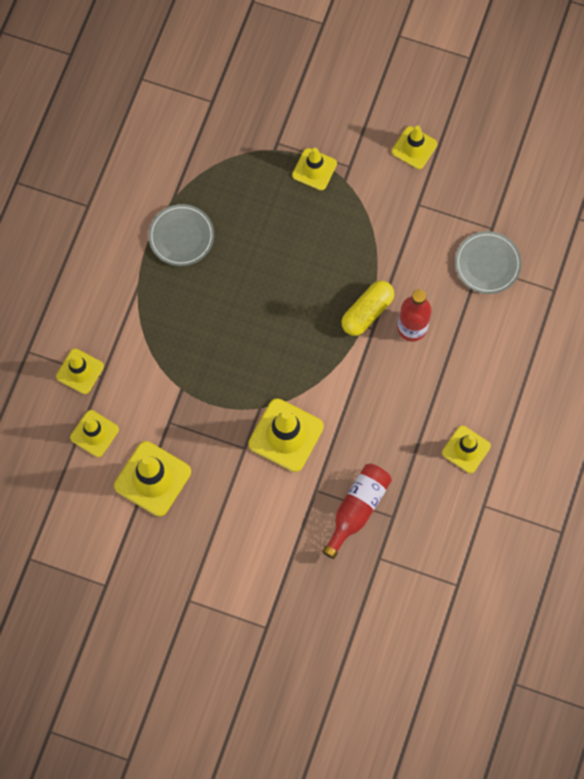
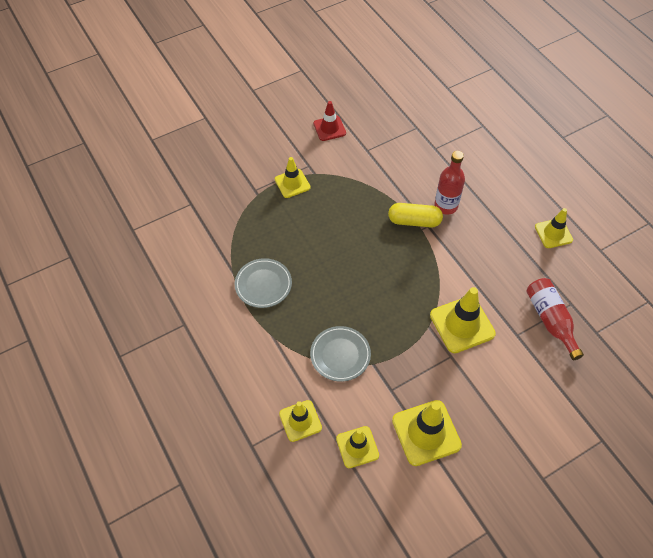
camera: 50 degrees left, 15 degrees down
yellow capsule [341,281,394,336] -> yellow capsule turned 75 degrees counterclockwise [388,203,443,228]
yellow traffic cone [392,126,437,169] -> red traffic cone [313,101,346,141]
grey plate [455,231,521,294] -> grey plate moved to [310,326,371,382]

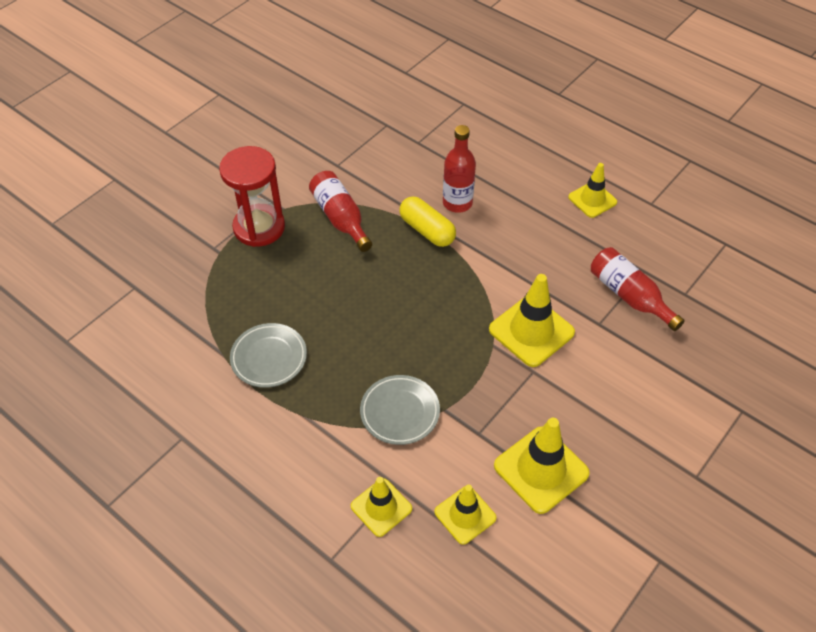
camera: 20 degrees left, 5 degrees down
yellow traffic cone [275,157,311,198] -> red hourglass [219,146,285,247]
red traffic cone [313,101,346,141] -> none
yellow capsule [388,203,443,228] -> yellow capsule turned 60 degrees clockwise [399,196,456,247]
none -> red bottle [309,171,372,252]

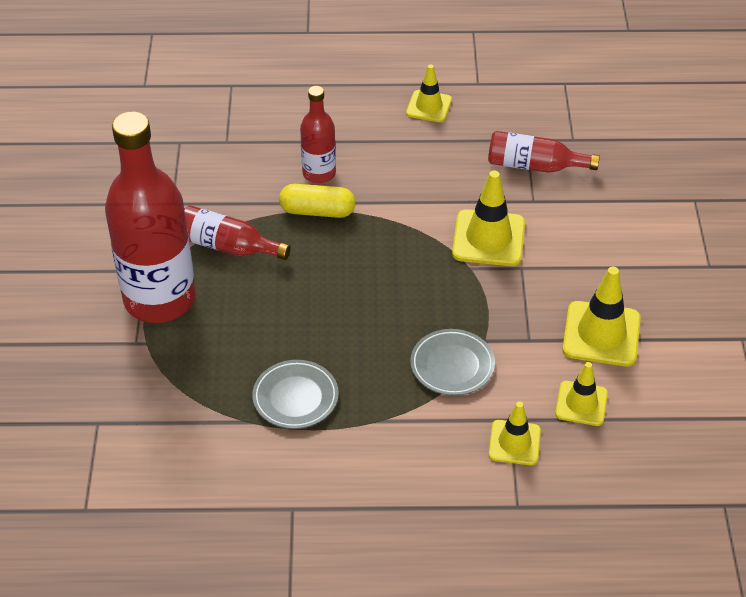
camera: 40 degrees left, 5 degrees down
red hourglass [219,146,285,247] -> red bottle [105,111,196,323]

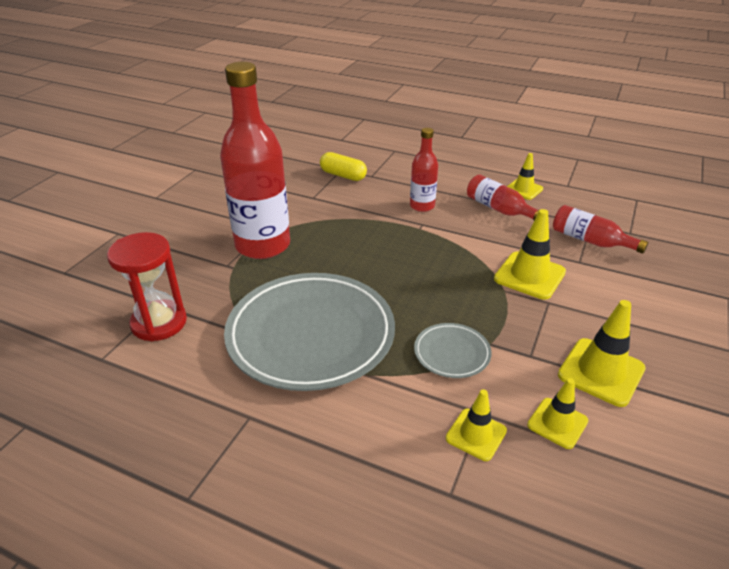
camera: 25 degrees right, 10 degrees down
red bottle [184,205,291,260] -> red bottle moved to [467,175,539,220]
grey plate [252,360,339,429] -> grey plate [224,273,395,391], size x2.27
yellow capsule [279,184,356,218] -> yellow capsule moved to [320,152,367,181]
none -> red hourglass [107,232,187,341]

